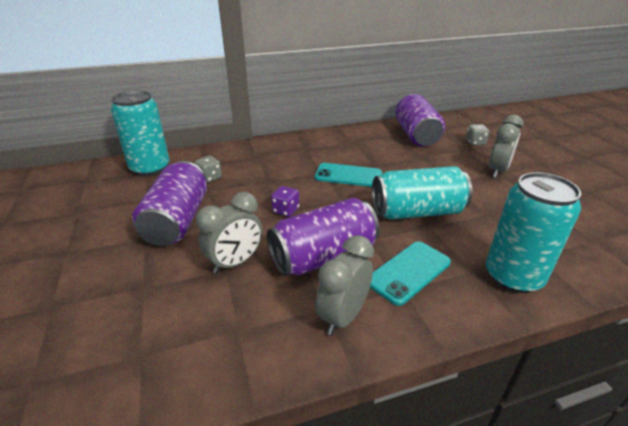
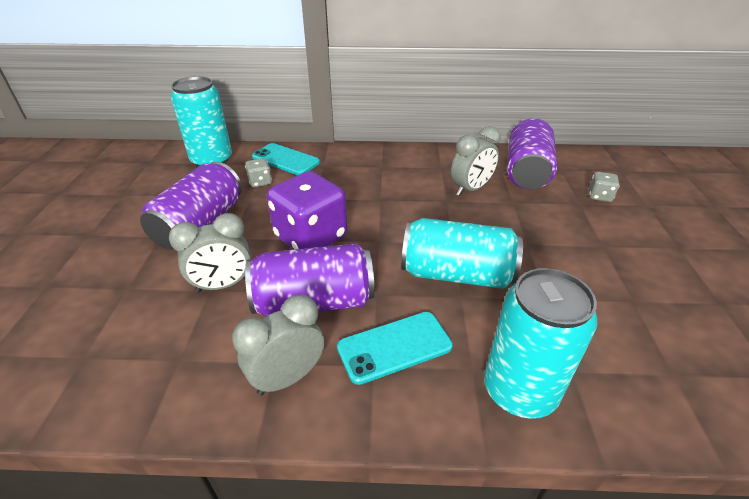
camera: 20 degrees right, 5 degrees up
purple dice [271,186,299,217] -> purple dice [267,171,347,250], size x2.31
turquoise phone [315,163,382,187] -> turquoise phone moved to [252,143,320,175]
grey clock [489,115,524,178] -> grey clock moved to [451,126,501,196]

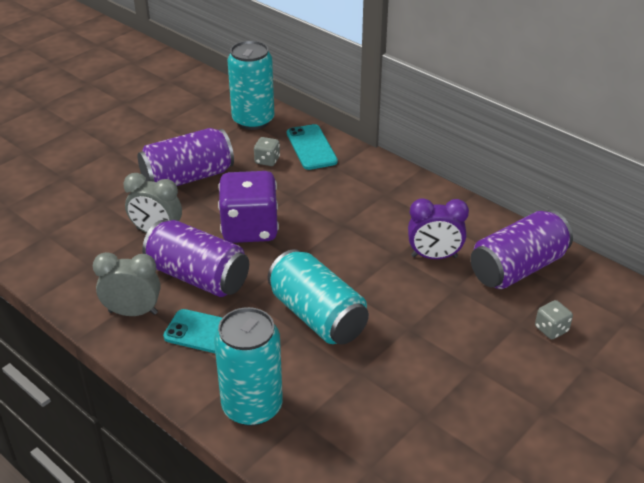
camera: 40 degrees right, 0 degrees up
grey clock [451,126,501,196] -> purple clock [408,198,469,259]

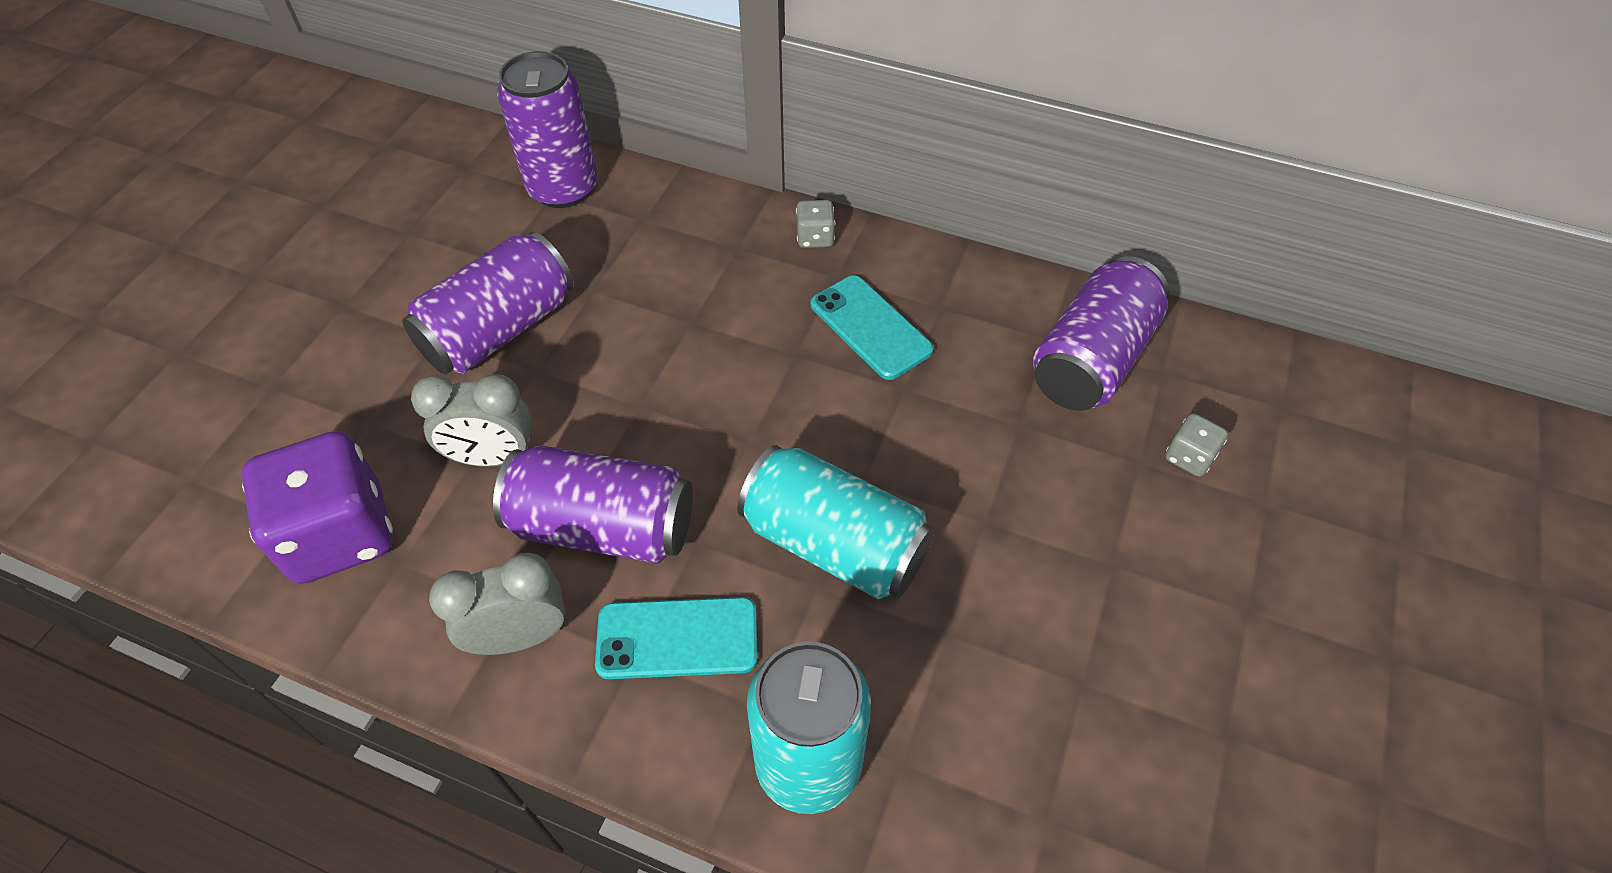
camera: 20 degrees left, 15 degrees up
purple dice [218,171,279,243] -> purple dice moved to [242,431,393,584]
turquoise can [228,41,274,130] -> purple can [497,51,598,208]
grey dice [254,137,280,166] -> grey dice moved to [796,200,835,248]
turquoise phone [287,124,338,170] -> turquoise phone moved to [811,275,933,380]
purple clock [408,198,469,259] -> none

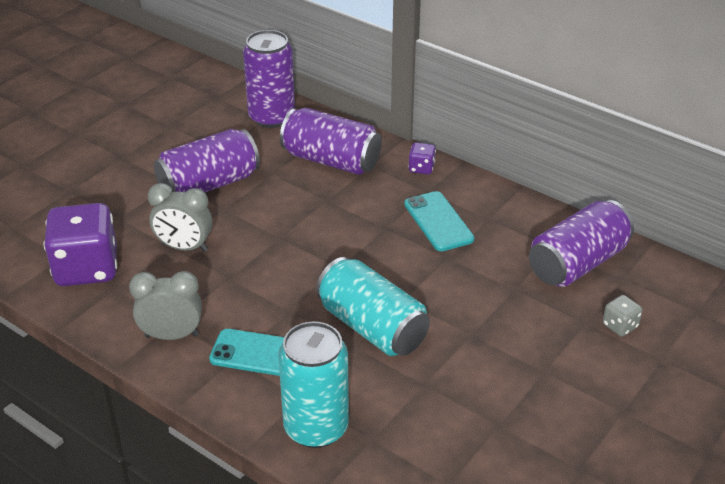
camera: 15 degrees right, 15 degrees down
purple can [493,445,693,564] -> purple can moved to [280,108,382,175]
grey dice [796,200,835,248] -> purple dice [408,142,436,174]

